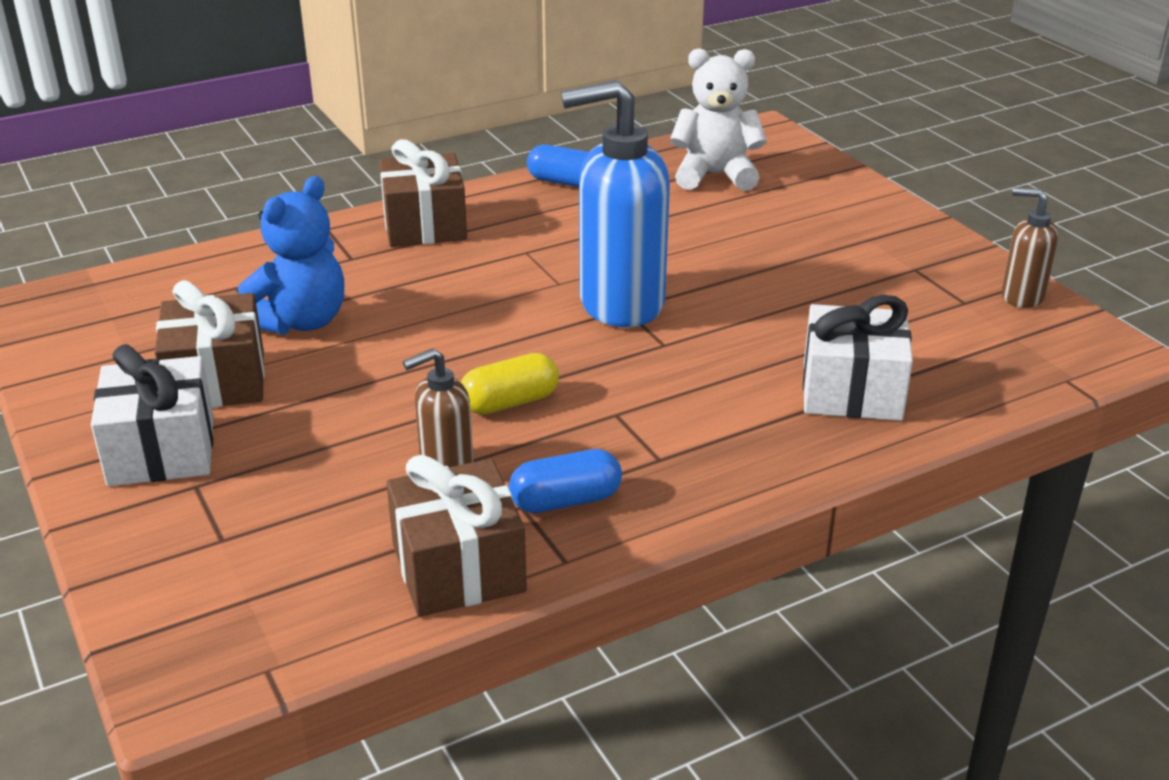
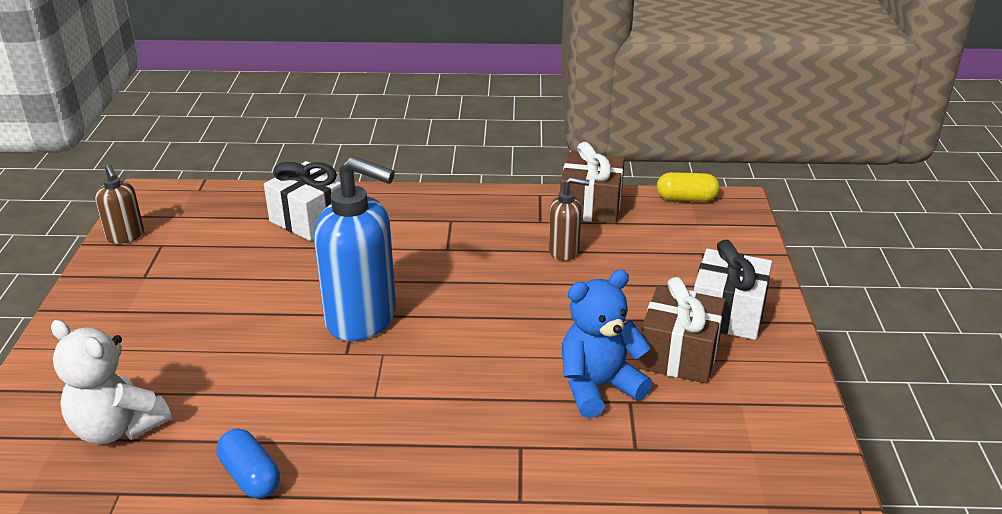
camera: 150 degrees left, 0 degrees up
brown gift [379,139,467,247] -> none
yellow capsule [461,353,559,415] -> yellow capsule moved to [657,172,720,201]
blue capsule [509,449,622,513] -> none

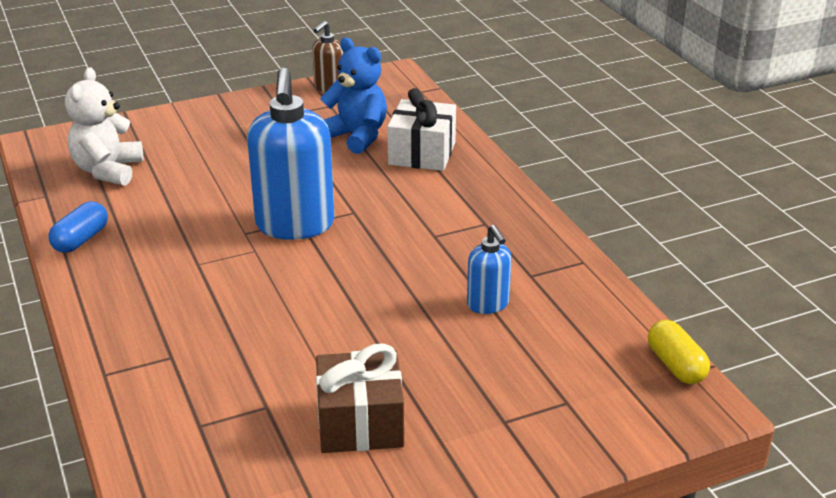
camera: 65 degrees right, 0 degrees up
brown soap dispenser [549,177,590,261] -> blue soap dispenser [467,225,512,314]
brown gift [560,142,625,224] -> none
blue teddy bear [562,270,652,418] -> blue teddy bear moved to [320,38,387,154]
white gift [694,240,772,340] -> none

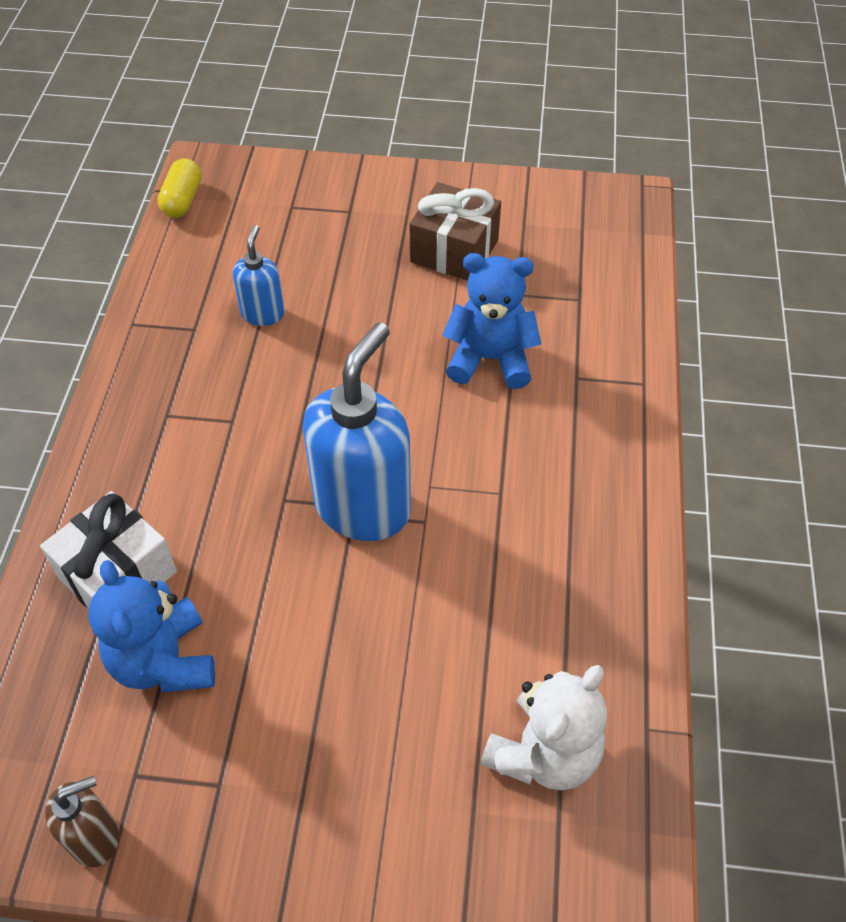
camera: 150 degrees left, 20 degrees up
blue capsule [48,202,108,253] -> none
none -> blue teddy bear [442,253,541,389]

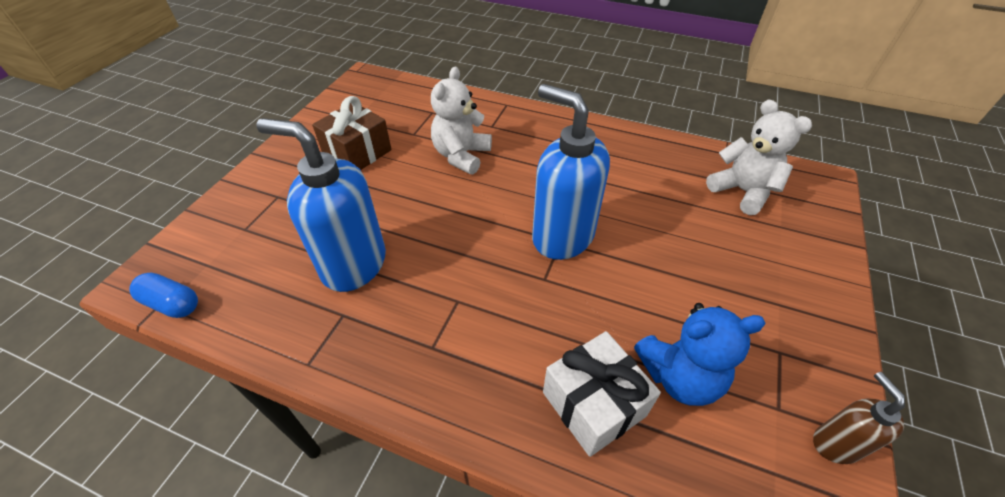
camera: 75 degrees left, 5 degrees down
yellow capsule [158,158,202,218] -> blue capsule [129,273,198,318]
blue soap dispenser [233,225,285,326] -> blue soap dispenser [257,118,386,292], size x1.98
blue teddy bear [442,253,541,389] -> white teddy bear [431,67,492,174]

